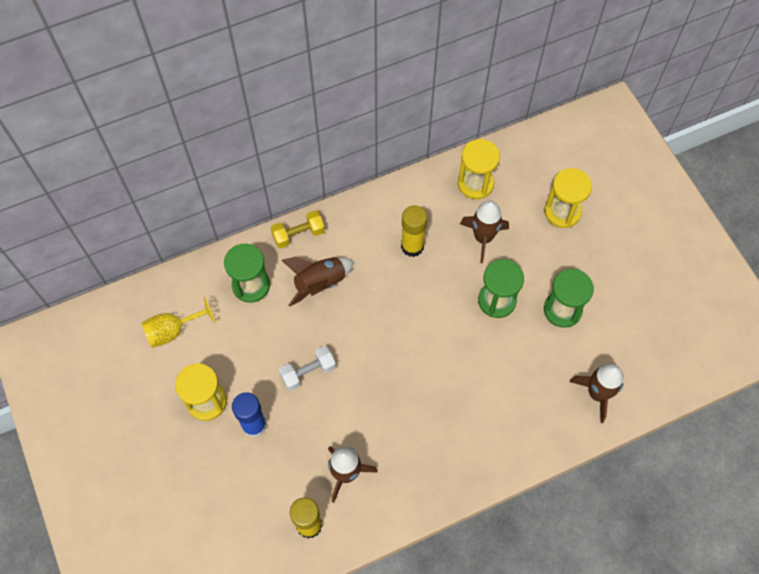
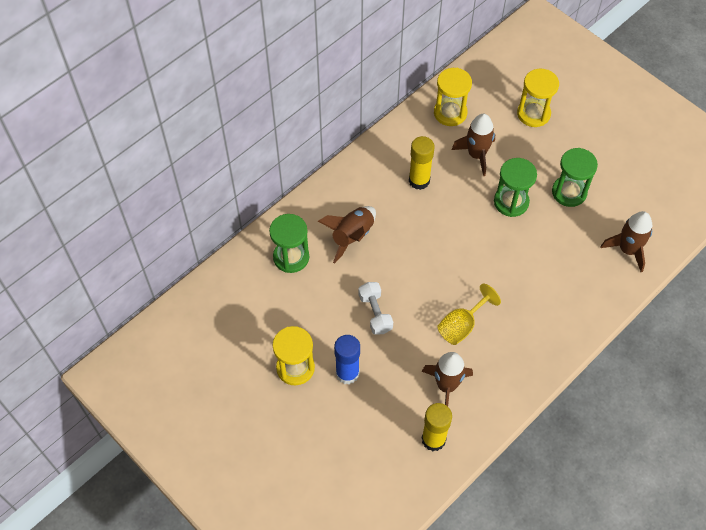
camera: 20 degrees left, 5 degrees down
yellow goblet [141,297,216,348] -> yellow goblet moved to [437,284,501,345]
yellow dumbbell [271,210,325,249] -> none
white dumbbell [279,346,336,391] -> white dumbbell turned 60 degrees counterclockwise [358,282,393,335]

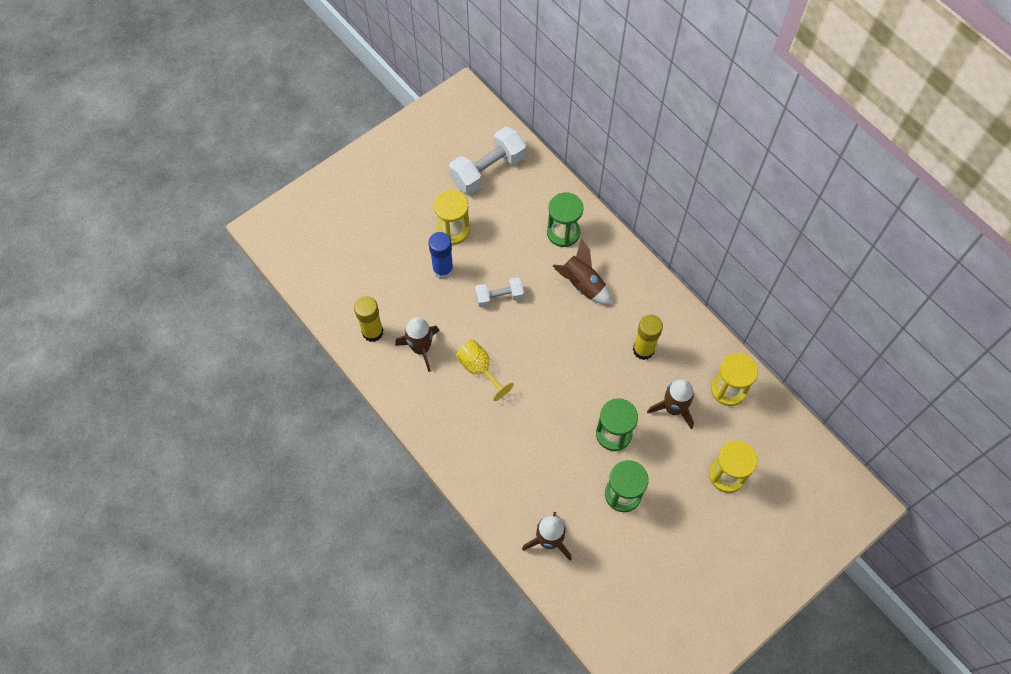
camera: 95 degrees right, 5 degrees up
none -> white dumbbell [449,127,526,195]

